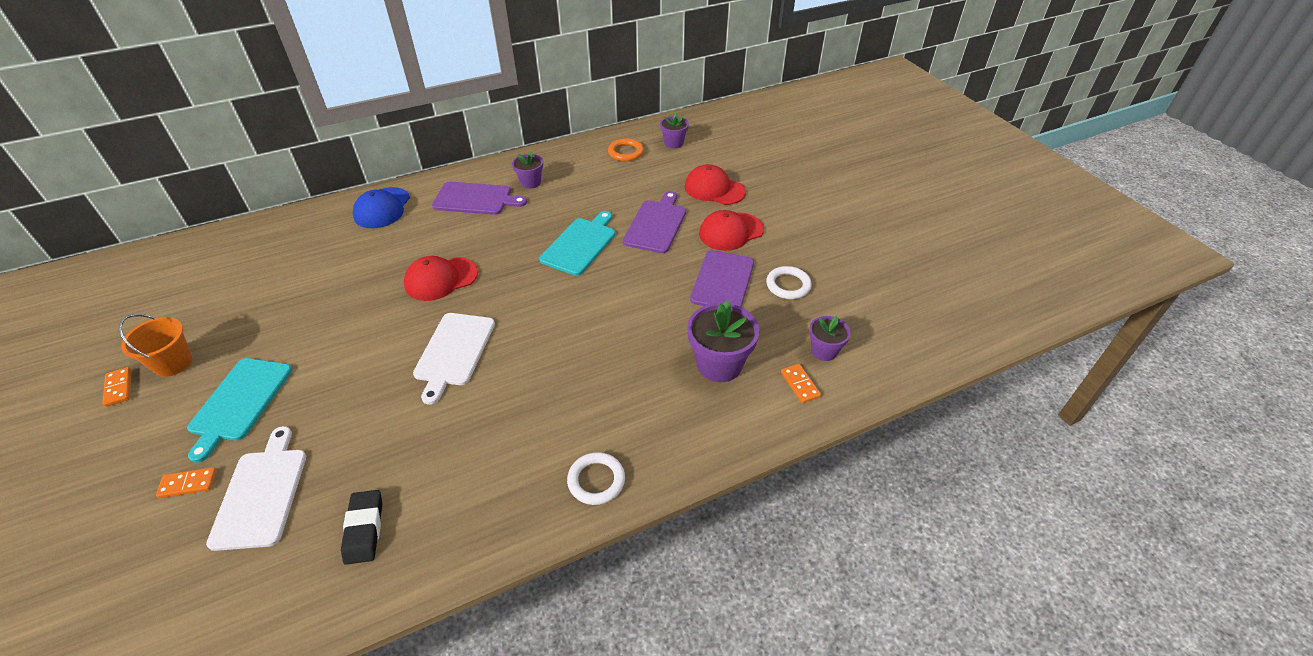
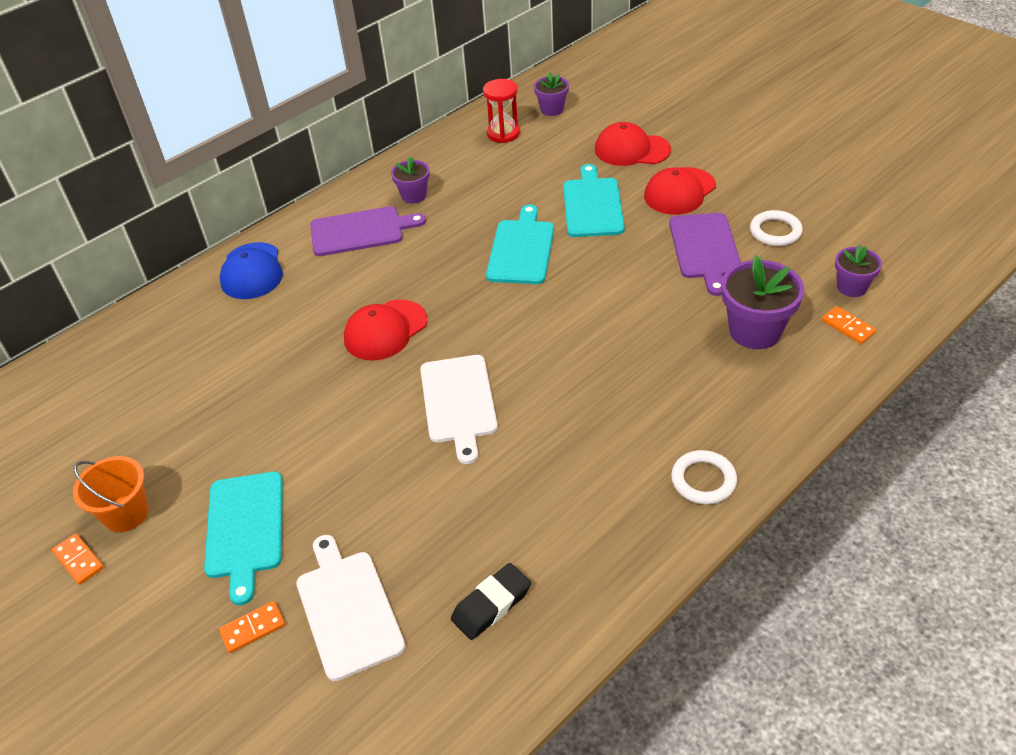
camera: 15 degrees left, 0 degrees up
black eraser [341,490,382,565] -> black eraser turned 75 degrees clockwise [451,563,531,640]
orange ring [608,138,644,161] -> red hourglass [483,79,520,143]
purple cutting board [623,191,686,253] -> turquoise cutting board [563,164,625,237]

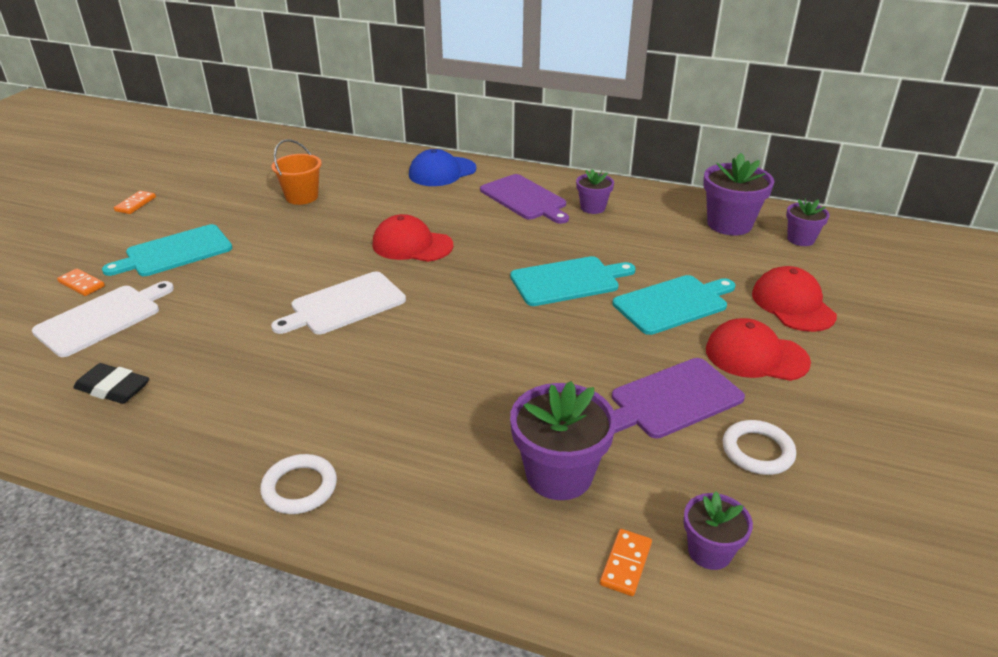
camera: 60 degrees right, 10 degrees down
orange bucket [73,456,149,532] -> orange bucket moved to [271,139,322,205]
red hourglass [483,79,520,143] -> purple flower pot [703,153,774,236]

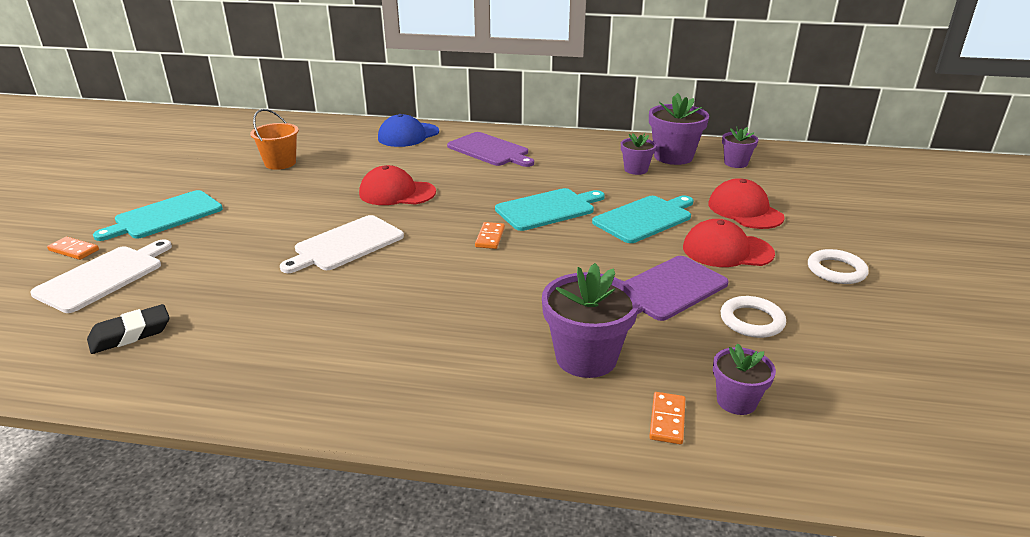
camera: 10 degrees left, 5 degrees down
black eraser [73,363,149,404] -> black eraser turned 45 degrees counterclockwise [87,304,170,354]
orange domino [114,191,156,214] -> orange domino moved to [475,222,505,249]
white ring [260,454,337,514] -> white ring moved to [808,249,869,284]
purple flower pot [576,169,614,214] -> purple flower pot moved to [621,133,657,175]

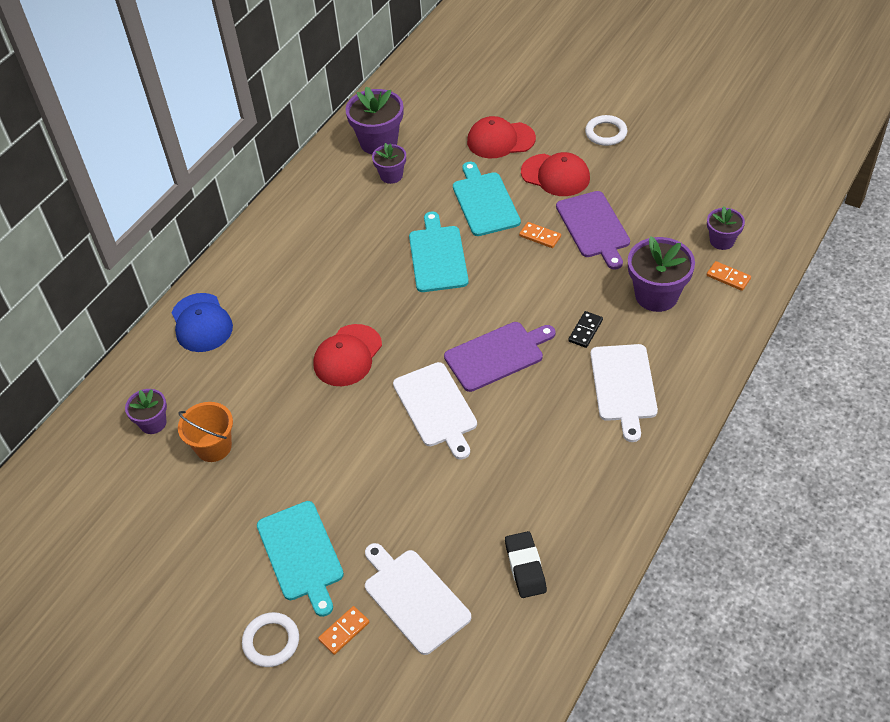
camera: 65 degrees left, 20 degrees up
purple cutting board [447,132,534,167] -> purple cutting board moved to [444,322,556,392]
orange domino [475,222,505,249] -> orange domino moved to [519,222,561,248]
red cap [683,219,775,267] -> red cap turned 90 degrees counterclockwise [521,152,590,196]
white ring [720,296,786,338] -> white ring moved to [242,612,299,667]
purple flower pot [722,127,758,168] -> purple flower pot moved to [125,389,167,434]
none -> black domino [568,311,603,348]
none -> white cutting board [590,344,658,442]

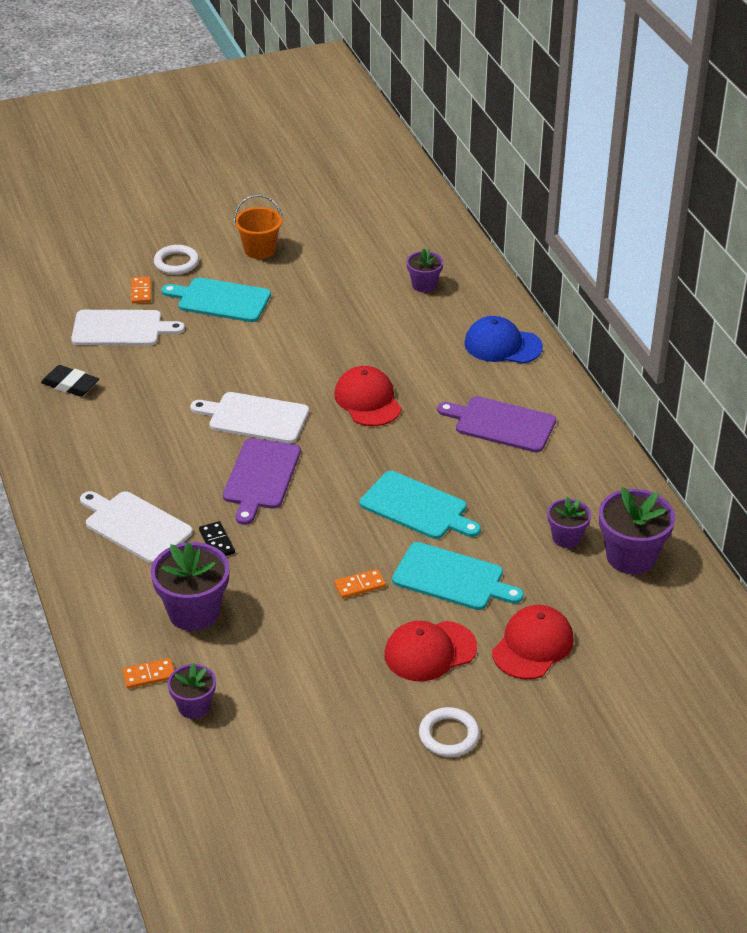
camera: 125 degrees right, 10 degrees down
orange bucket [178,402,233,462] -> orange bucket moved to [234,195,283,259]
purple cutting board [556,191,630,270] -> purple cutting board moved to [437,396,556,452]

